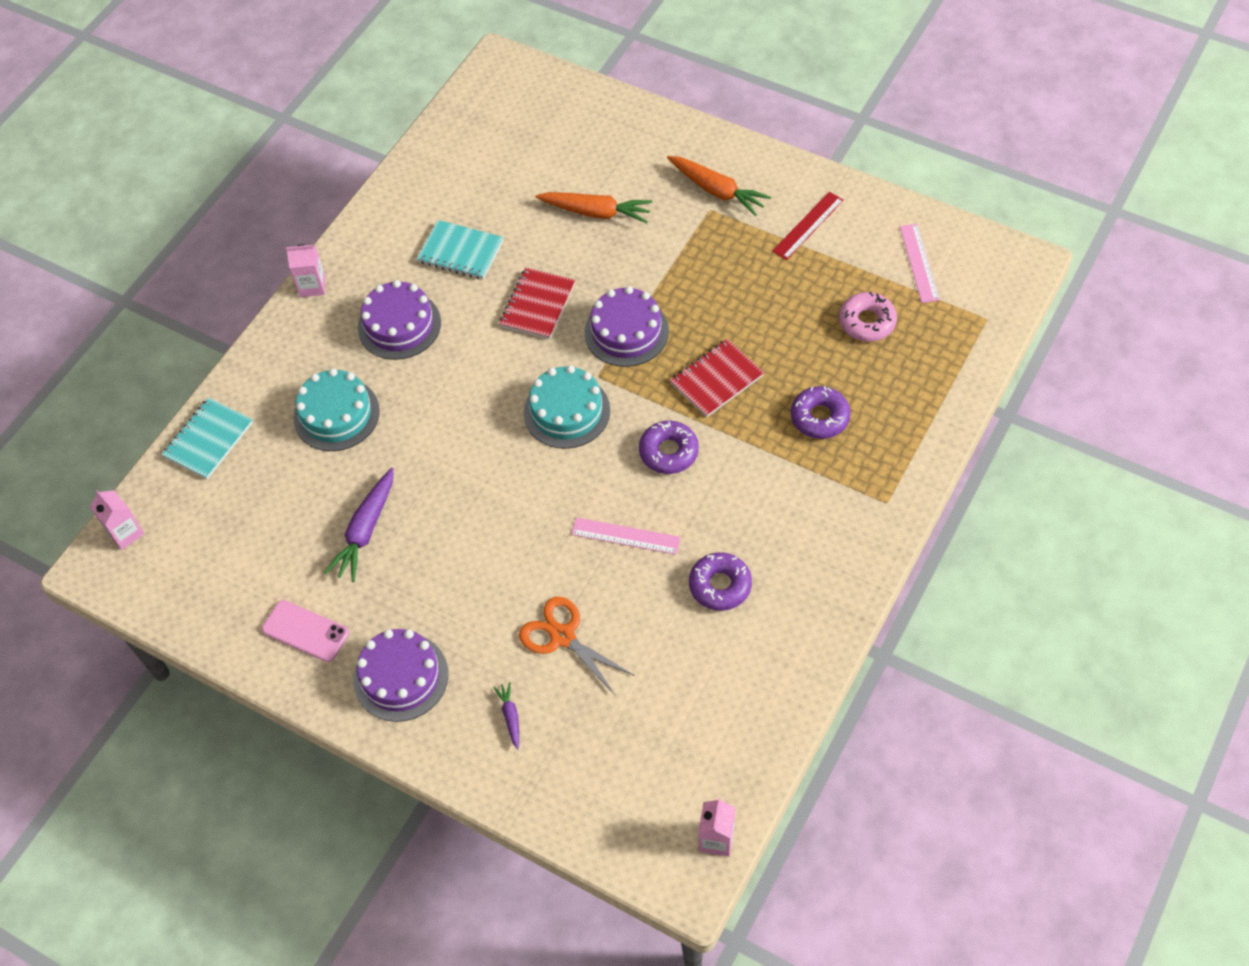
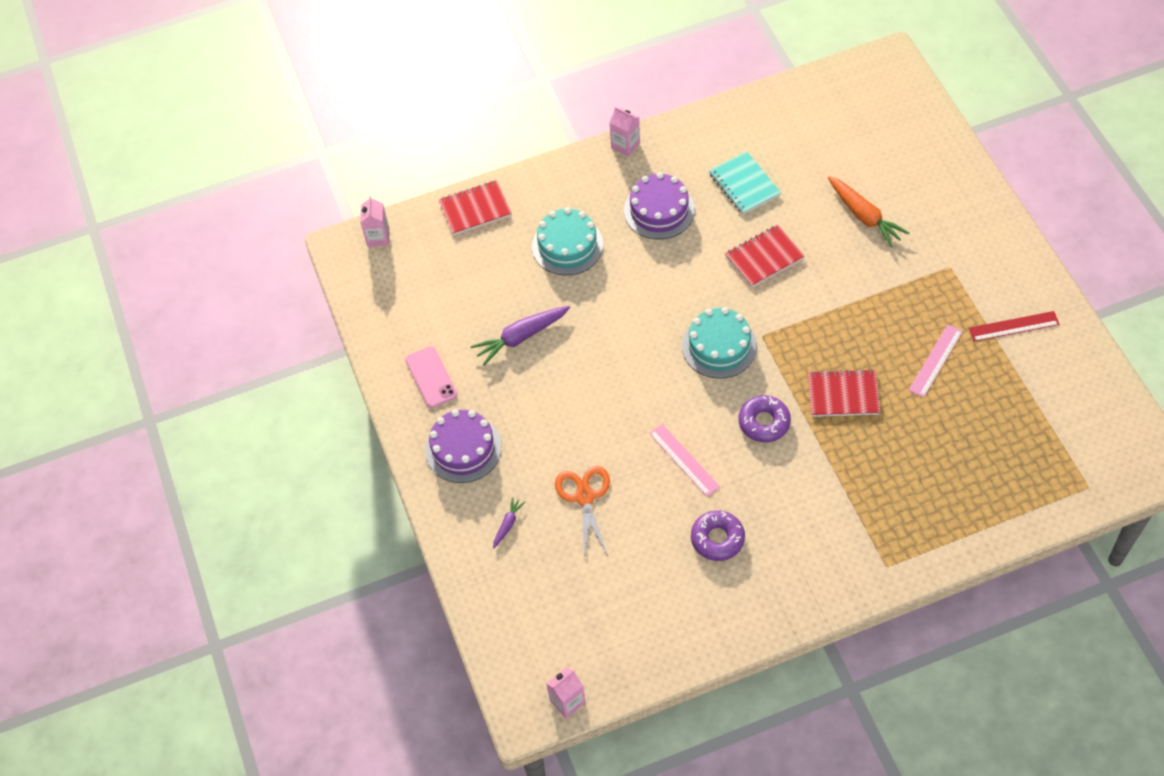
camera: 40 degrees right, 0 degrees up
turquoise notebook [161,398,253,479] -> red notebook [438,180,512,235]
purple cake [584,286,669,367] -> none
orange carrot [667,156,771,216] -> none
purple donut [791,386,851,439] -> none
pink donut [839,292,897,342] -> none
pink ruler [900,224,940,303] -> pink ruler moved to [909,325,963,398]

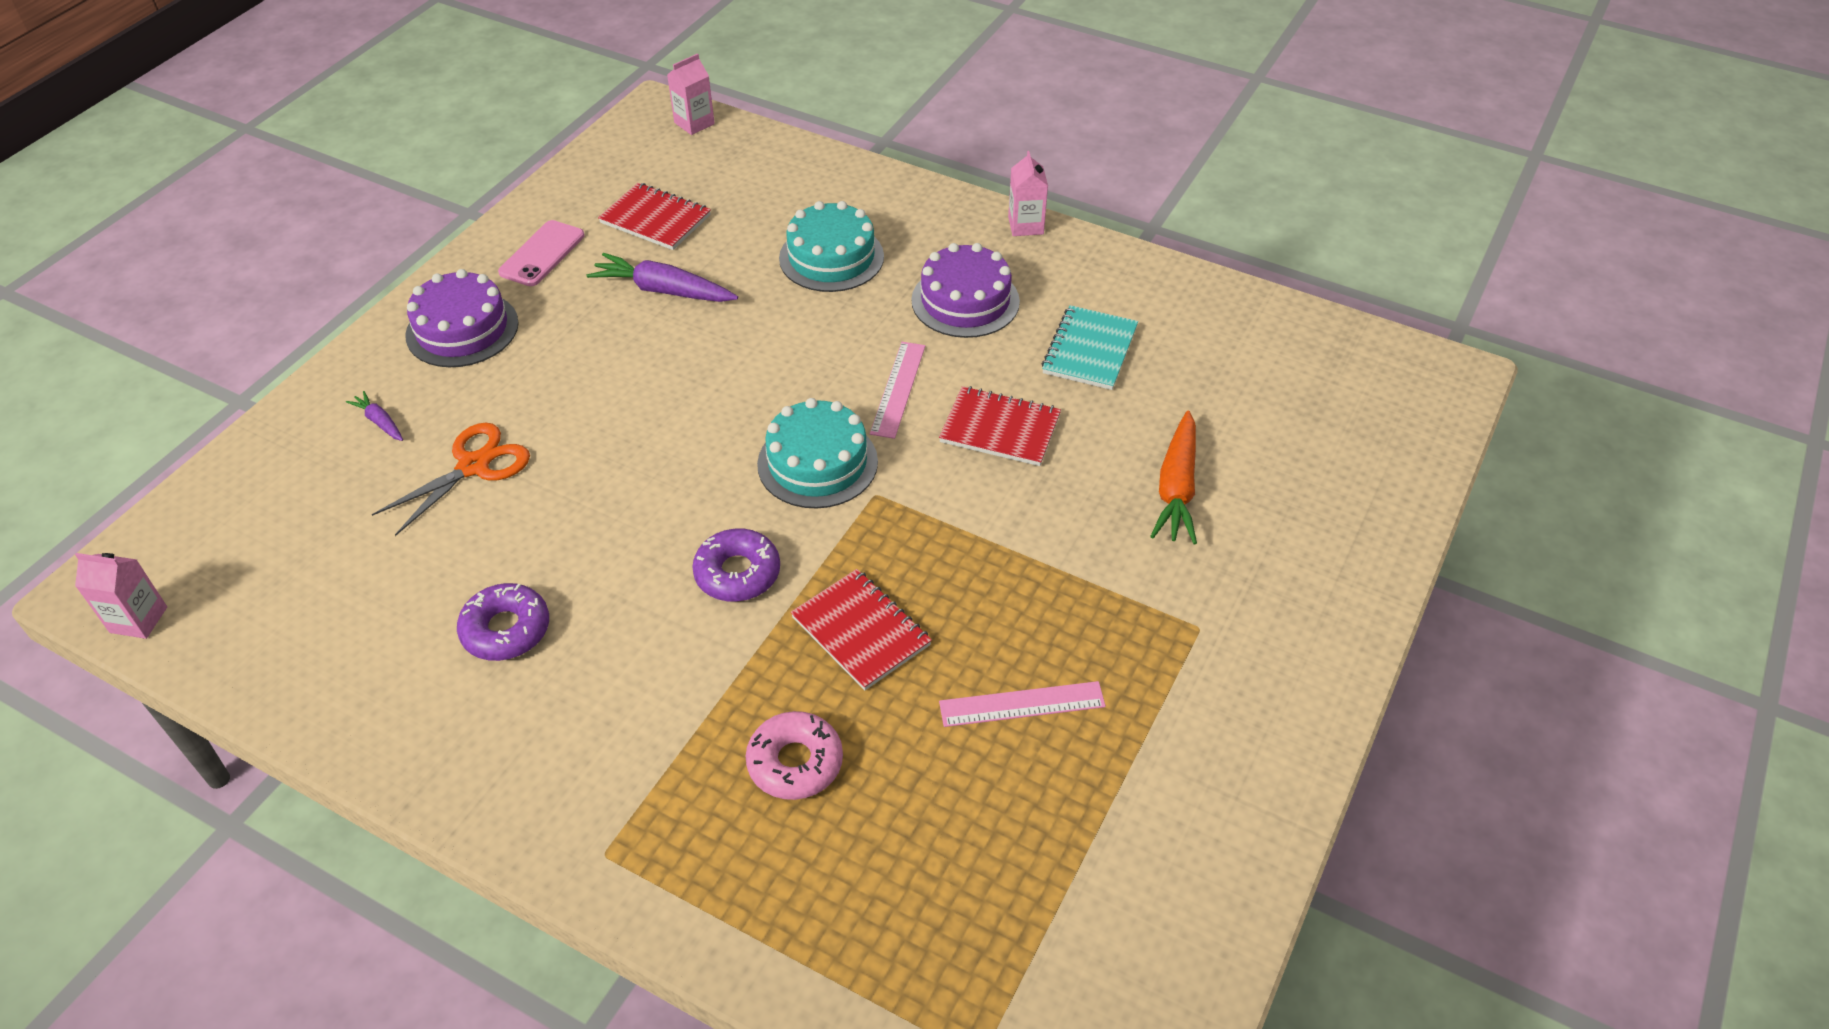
camera: 45 degrees right, 10 degrees down
red notebook [438,180,512,235] -> red notebook moved to [598,183,711,250]
purple carrot [493,497,525,548] -> purple carrot turned 120 degrees counterclockwise [346,391,403,441]
pink ruler [649,424,720,496] -> pink ruler moved to [870,342,925,439]
red ruler [969,311,1060,342] -> none
none -> pink donut [746,711,843,800]

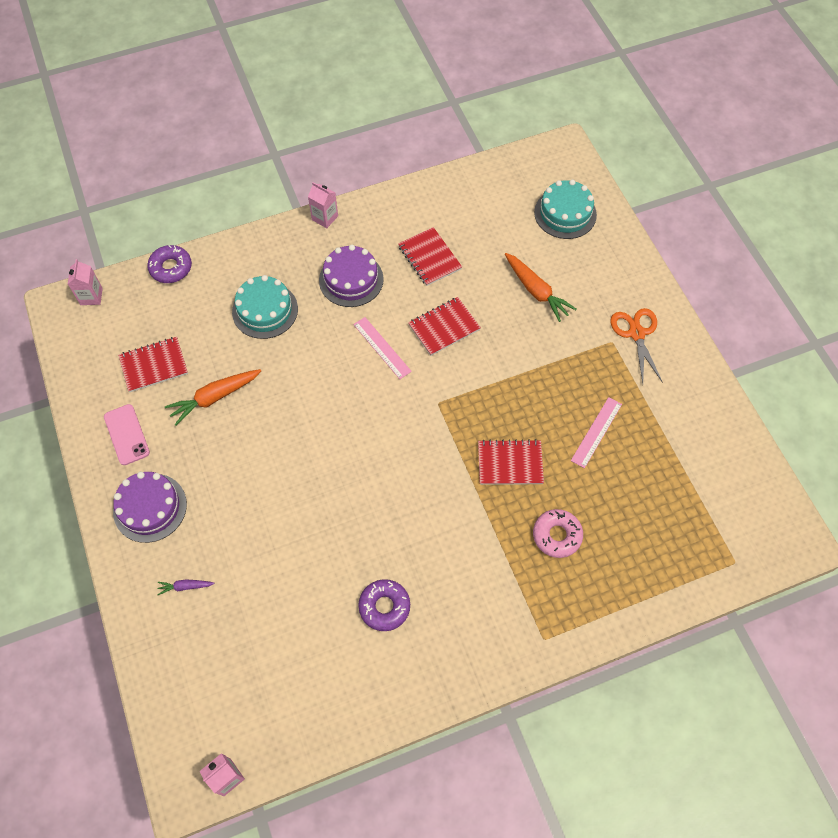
camera: 50 degrees left, 15 degrees up
orange scissors [372,423,530,536] -> orange scissors moved to [610,308,663,383]
purple carrot [587,253,738,302] -> orange carrot [165,369,261,426]
purple donut [692,529,780,602] -> purple donut moved to [147,245,192,283]
turquoise cake [757,398,878,509] -> turquoise cake moved to [534,180,597,239]
turquoise notebook [1042,305,1138,390] -> red notebook [398,227,462,286]

